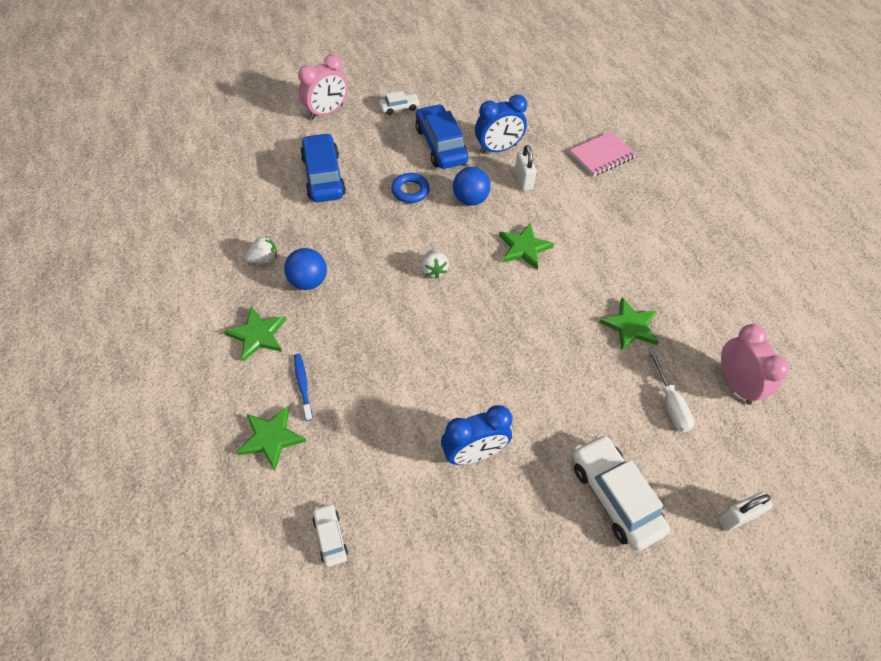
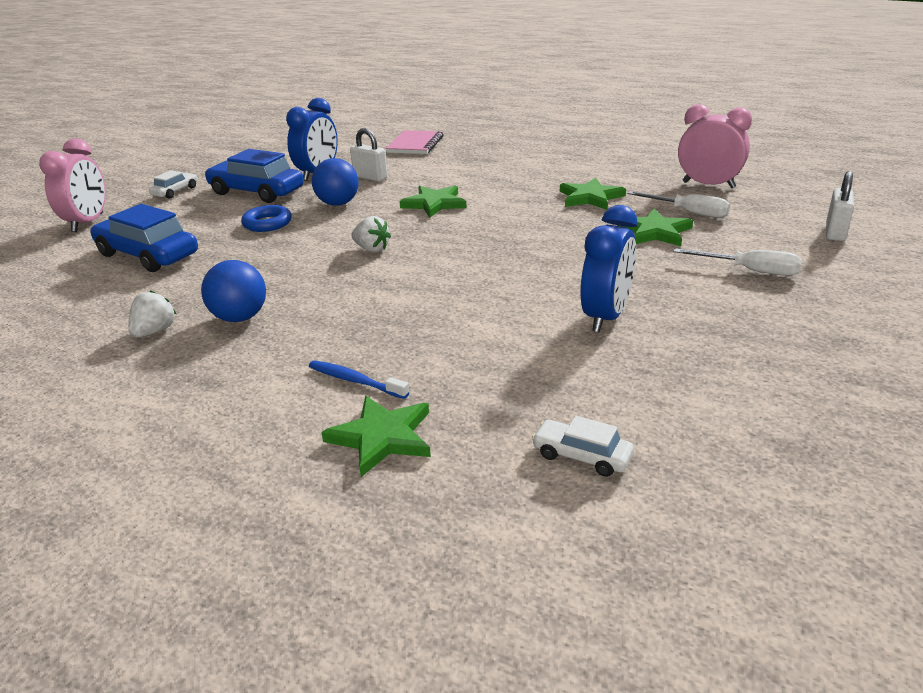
camera: 40 degrees left, 25 degrees down
green star [224,307,287,362] -> green star moved to [617,209,693,246]
white car [573,434,670,551] -> white screwdriver [674,248,802,276]

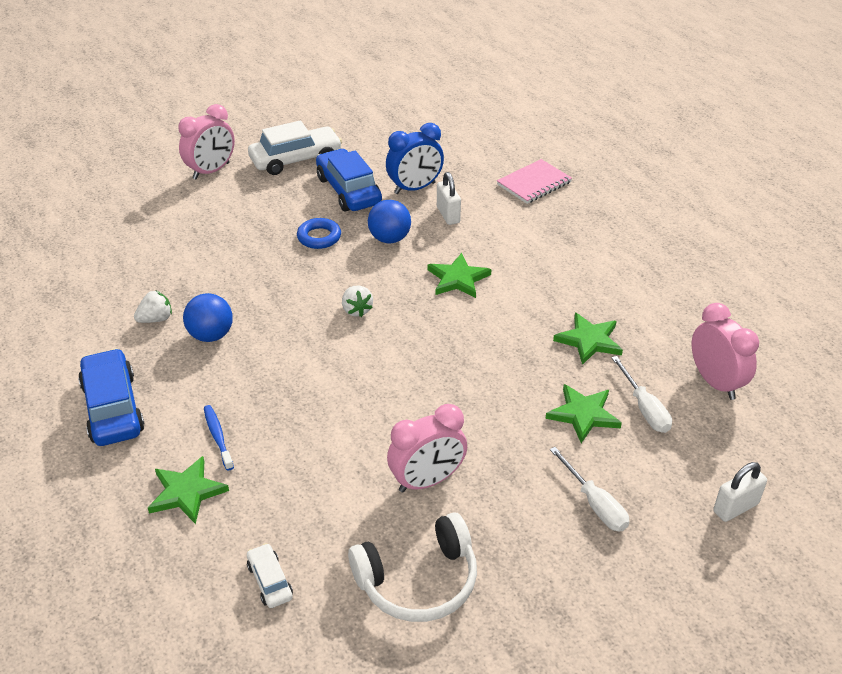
camera: 35 degrees right, 10 degrees up
blue car [90,204,198,272] -> blue car moved to [78,348,145,446]
white car [149,170,198,199] -> white car [248,120,342,175], size x1.99
blue clock [580,205,637,332] -> pink clock [387,404,467,493]
none -> white headphones [348,513,477,622]

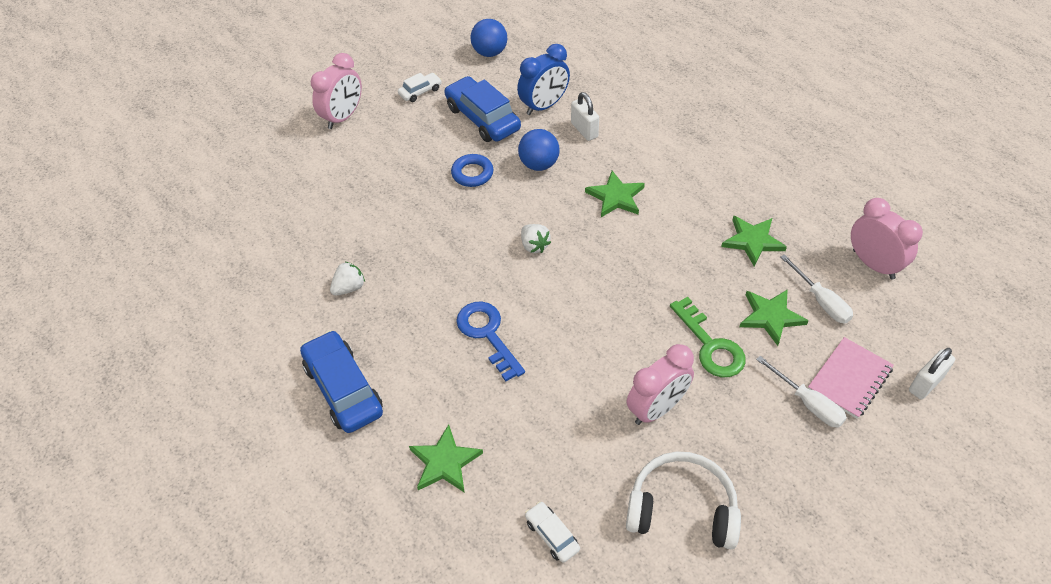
camera: 10 degrees left, 10 degrees up
blue ball [183,293,233,342] -> blue ball moved to [470,19,508,57]
blue toothbrush [204,405,234,471] -> none
white car [248,120,342,175] -> white car [398,73,442,102], size x0.50
white headphones [348,513,477,622] -> white headphones turned 135 degrees counterclockwise [626,452,741,549]
pink notebook [497,159,572,204] -> pink notebook moved to [808,337,894,419]
none -> blue key [456,301,525,381]
none -> green key [670,297,746,377]

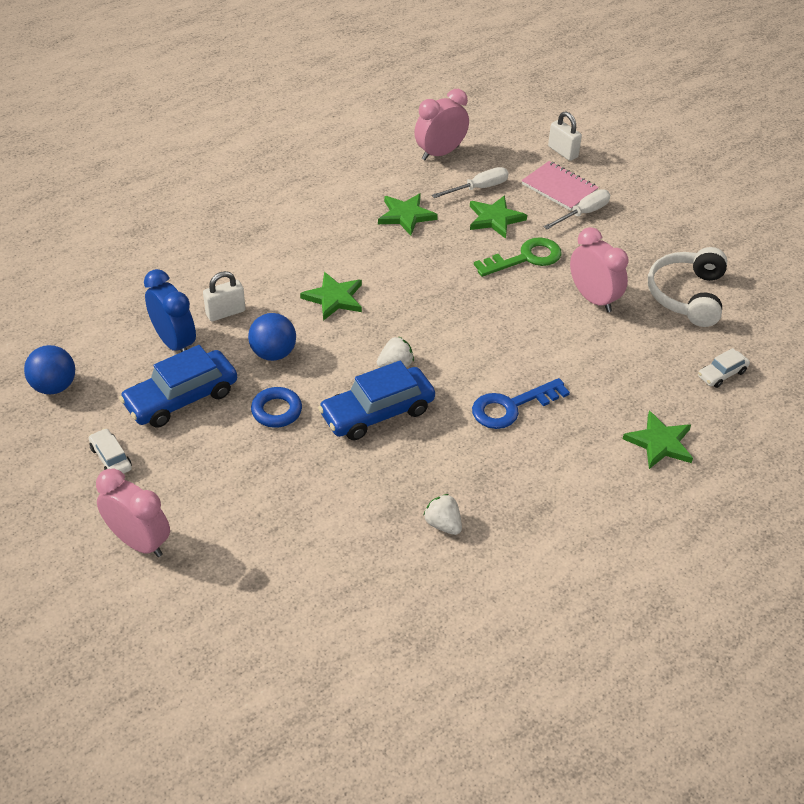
camera: 90 degrees left, 5 degrees down
blue car [300,330,383,433] -> blue car moved to [318,361,435,440]

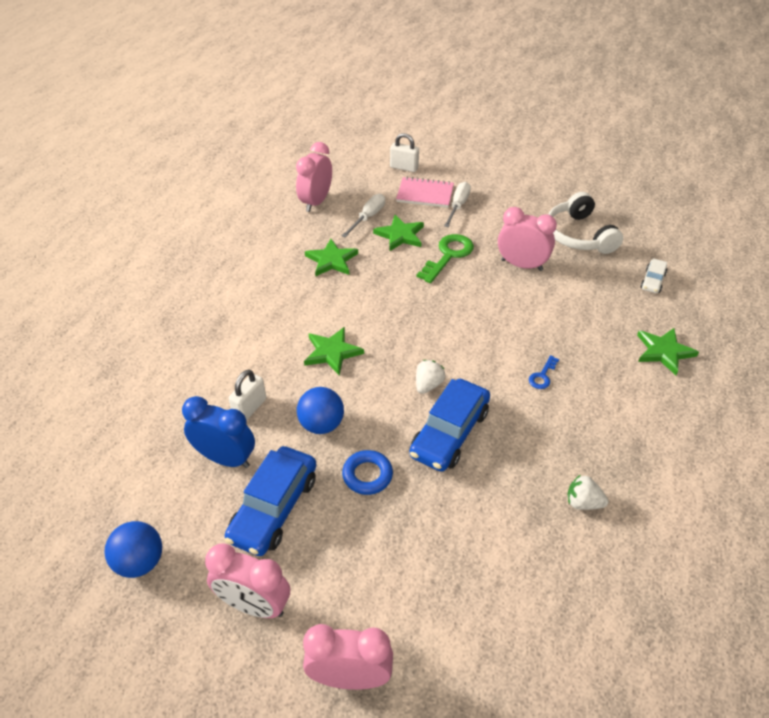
camera: 30 degrees left, 0 degrees up
white car [89,428,132,474] -> pink clock [205,544,290,618]
blue key [472,378,570,429] -> blue key [529,355,559,389], size x0.51

